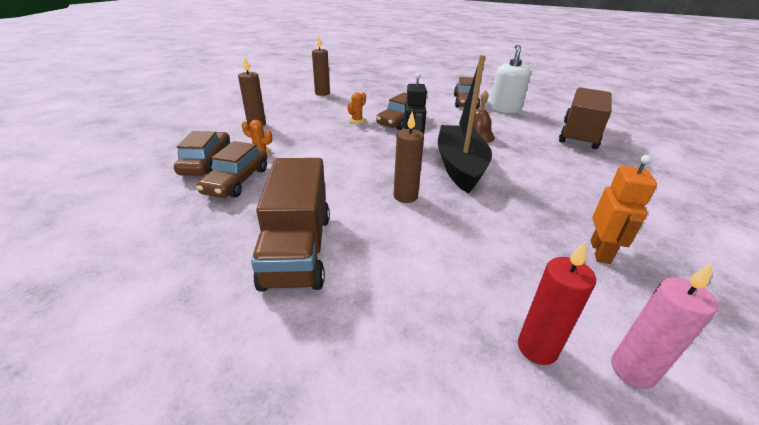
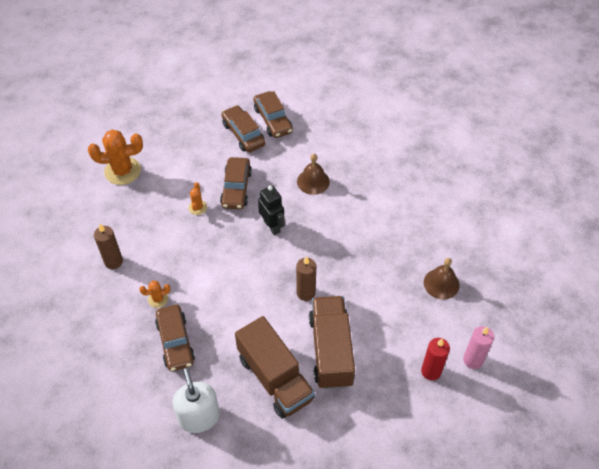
camera: 30 degrees left, 20 degrees up
brown car [174,131,230,176] -> brown car moved to [221,105,266,153]
brown candle [312,37,330,96] -> orange cactus [88,130,143,185]
black boat [438,55,492,193] -> none
white soap dispenser [490,45,531,114] -> white soap dispenser moved to [173,368,220,433]
brown truck [559,87,612,149] -> brown truck moved to [309,296,355,389]
orange robot [591,155,657,264] -> brown bell [424,258,460,300]

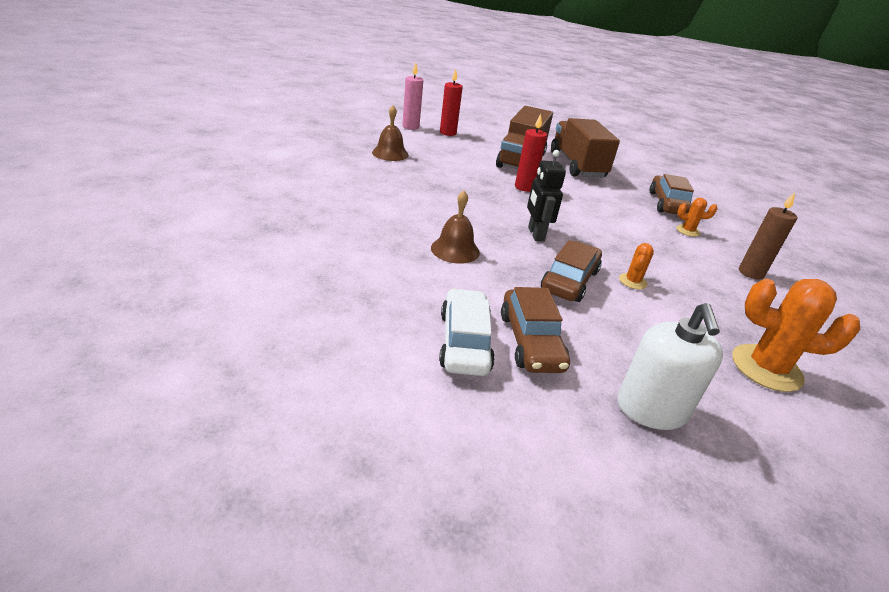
camera: 160 degrees left, 20 degrees down
white soap dispenser [173,368,220,433] -> white soap dispenser moved to [617,303,723,430]
brown car [254,91,293,138] -> white car [439,288,495,376]
brown candle [296,256,316,301] -> red candle [515,114,547,192]

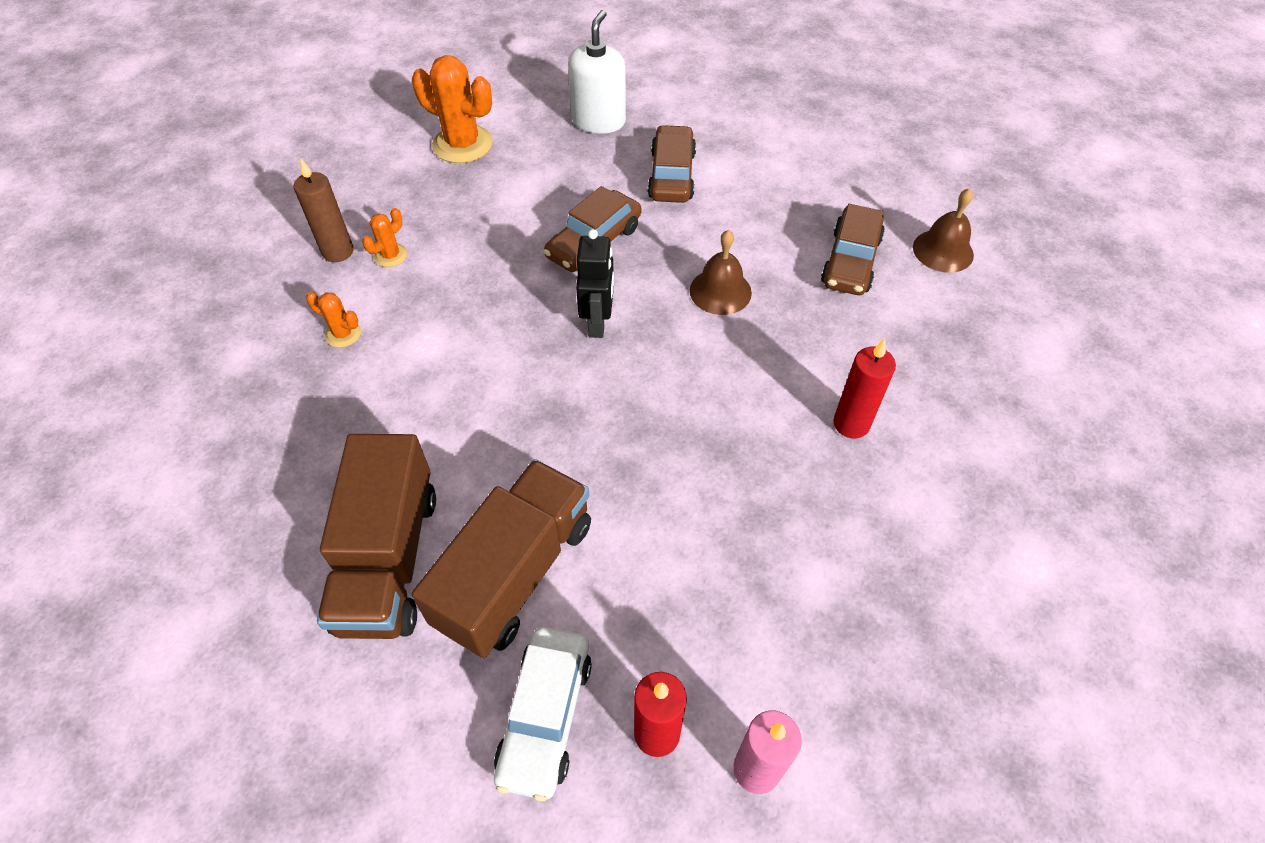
camera: 165 degrees left, 20 degrees up
brown bell [372,105,409,161] -> brown bell moved to [913,188,974,273]
white car [439,288,495,376] -> white car moved to [494,627,592,801]
red candle [515,114,547,192] -> red candle moved to [833,339,896,438]
orange cactus [619,243,654,289] -> orange cactus moved to [362,208,408,267]
brown car [650,174,694,215] -> brown car moved to [821,204,885,295]

